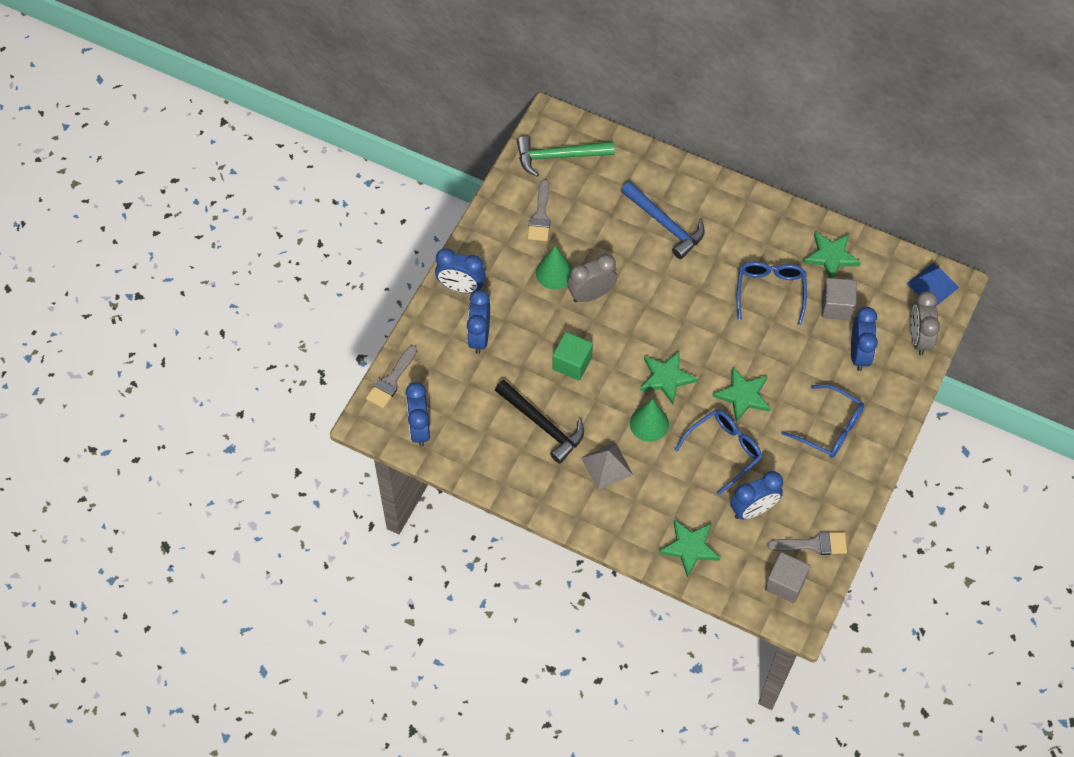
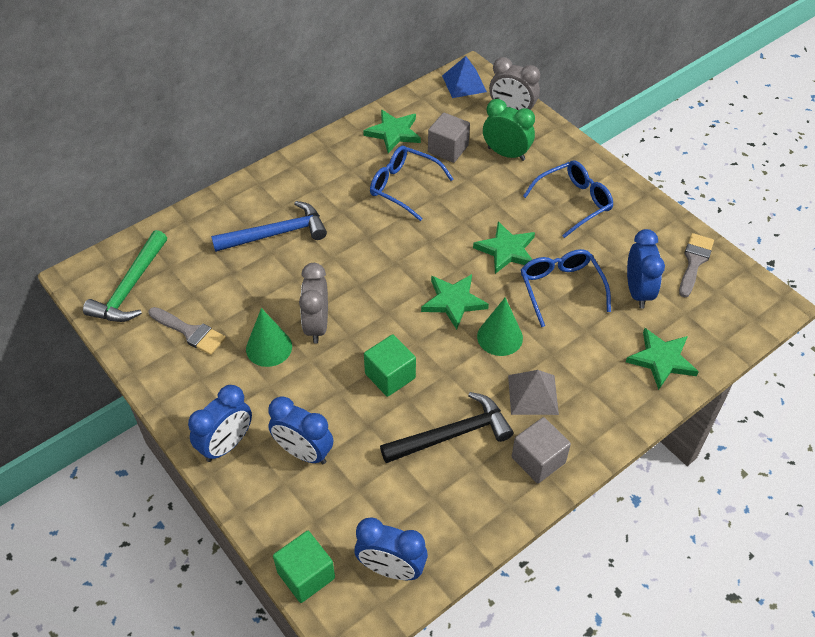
camera: 65 degrees left, 10 degrees down
grey brush [366,345,417,408] -> green cube [273,531,335,603]
grey cube [765,552,810,603] -> grey cube moved to [512,417,571,484]
blue clock [851,307,878,371] -> green clock [483,99,535,161]

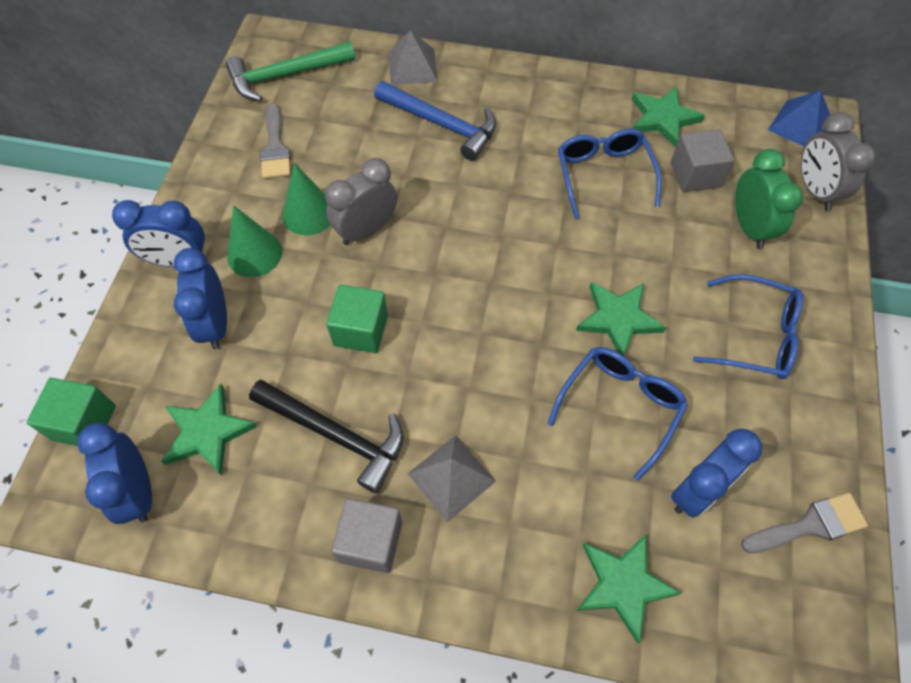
camera: 50 degrees right, 10 degrees up
green star [421,274,489,330] -> green star moved to [161,384,257,476]
green cone [477,297,523,356] -> green cone moved to [227,206,282,277]
none -> grey pyramid [389,30,438,85]

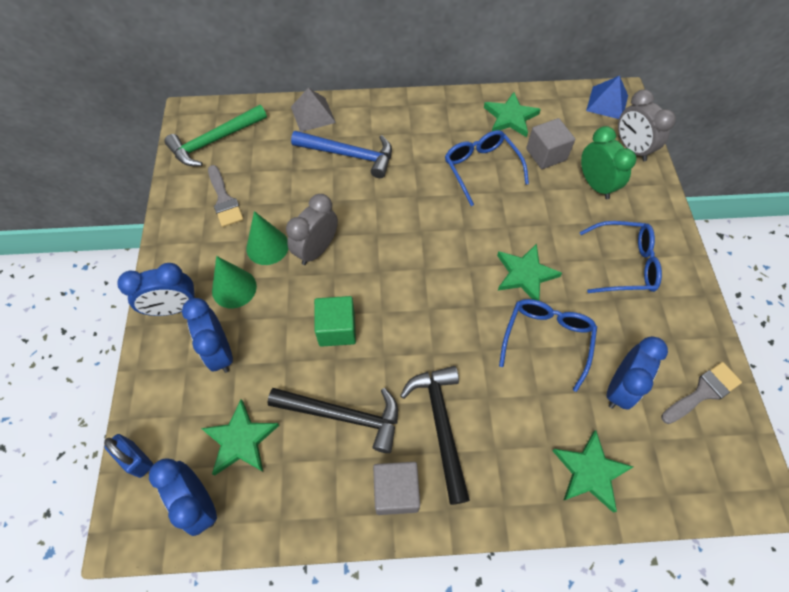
camera: 15 degrees left, 0 degrees up
green cube [27,378,116,446] -> blue padlock [104,434,153,478]
grey pyramid [407,435,496,522] -> black hammer [400,366,470,505]

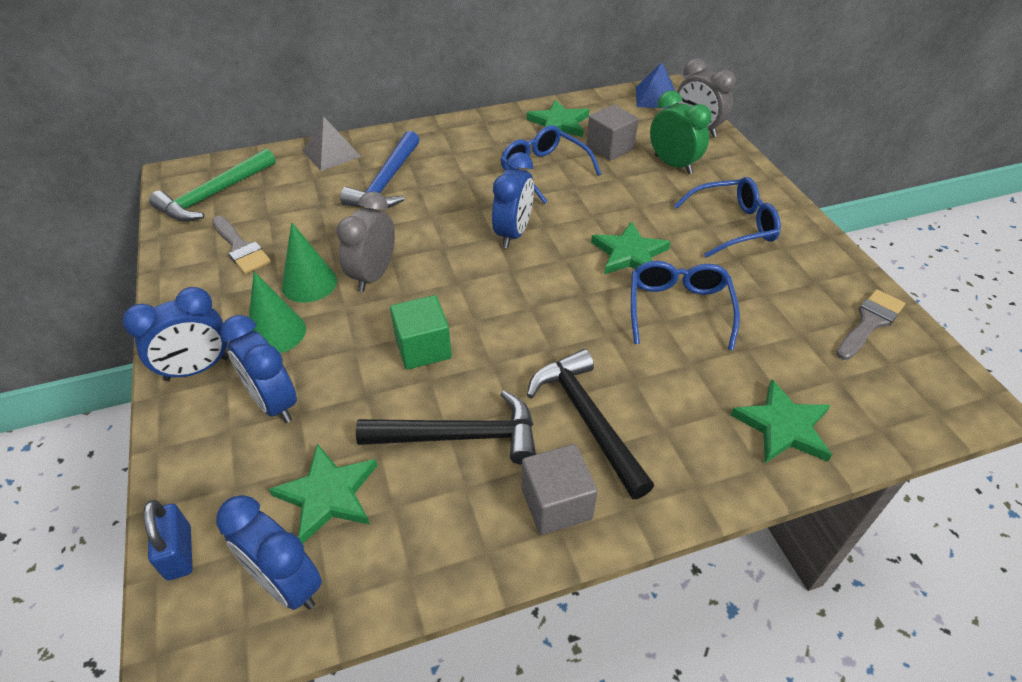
camera: 15 degrees left, 15 degrees down
blue padlock [104,434,153,478] -> blue padlock turned 45 degrees clockwise [143,500,193,580]
blue hammer [291,131,392,178] -> blue hammer turned 105 degrees clockwise [340,131,420,209]
blue clock [606,336,668,410] -> blue clock moved to [492,152,534,248]

